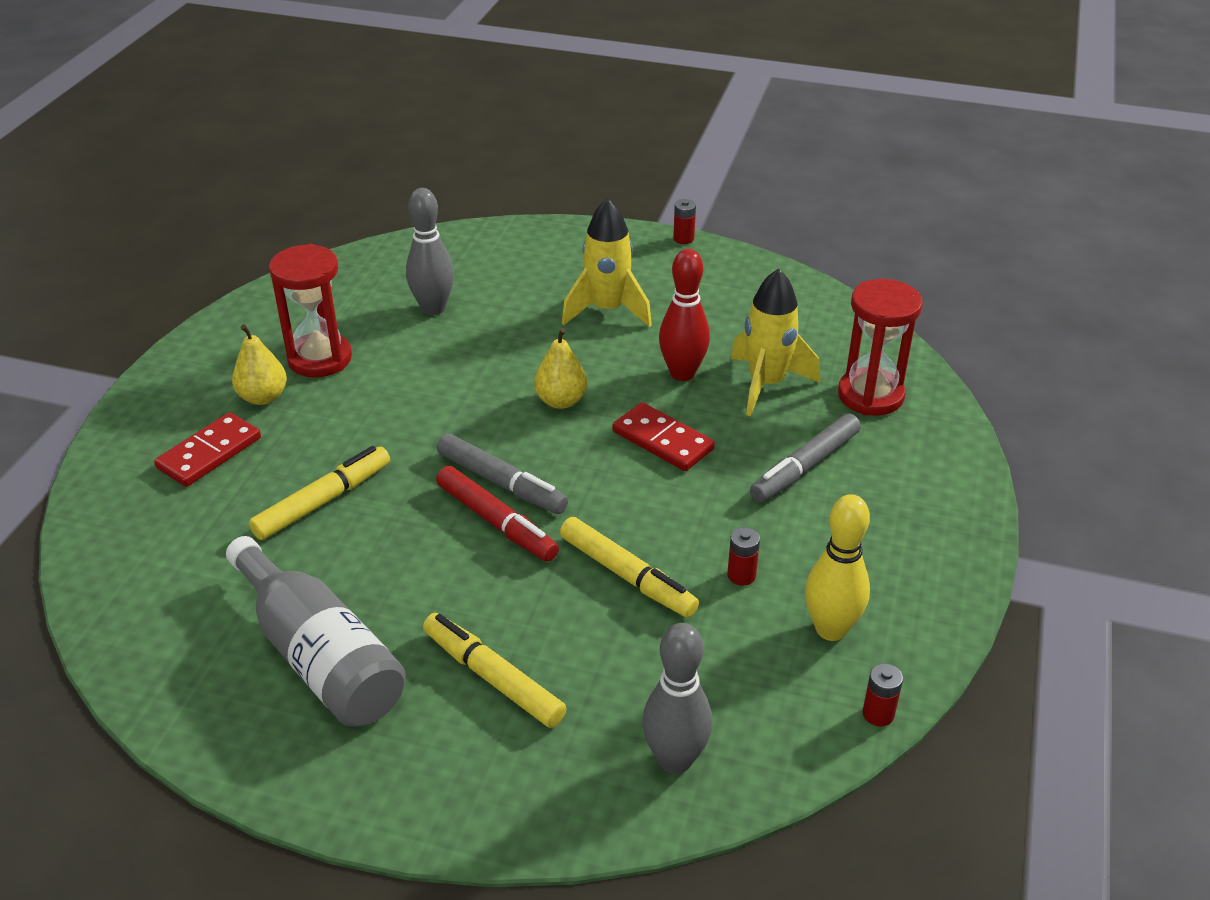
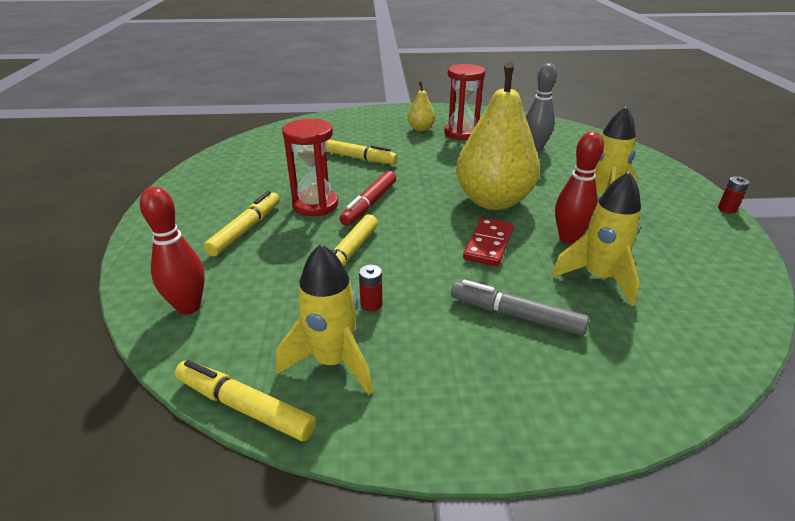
camera: 70 degrees right, 5 degrees down
red domino [154,412,261,487] -> none
grey bottle [226,536,406,727] -> none
grey marker [437,434,568,514] -> none
yellow pear [534,328,587,409] -> yellow pear [456,62,540,210], size x2.22
grey bowling pin [642,623,712,774] -> red bowling pin [140,187,205,315]
yellow bowling pin [805,494,870,641] -> yellow rocket [276,244,373,395]
red hourglass [838,279,922,416] -> red hourglass moved to [282,119,338,216]
red battery [863,663,903,727] -> yellow marker [175,360,316,441]

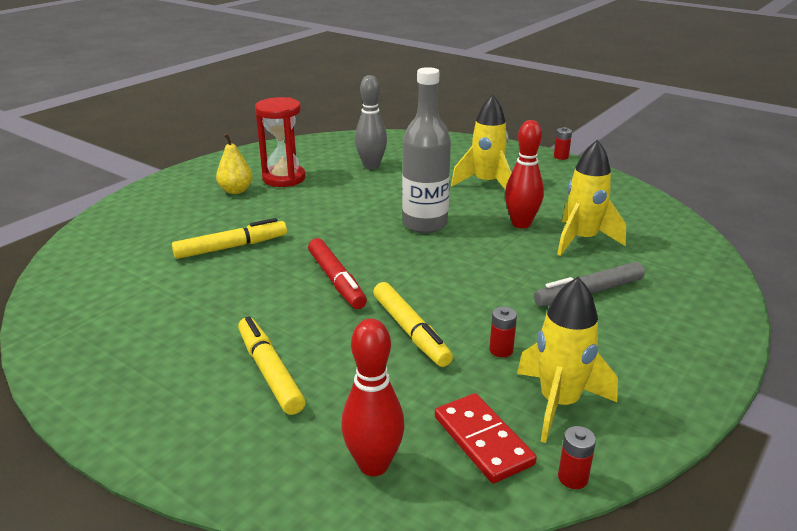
camera: 50 degrees left, 5 degrees down
yellow marker [175,360,316,441] -> red battery [558,426,596,489]
red hourglass [282,119,338,216] -> none
yellow pear [456,62,540,210] -> grey bottle [402,67,451,233]
red domino [463,217,514,266] -> red domino moved to [435,393,537,483]

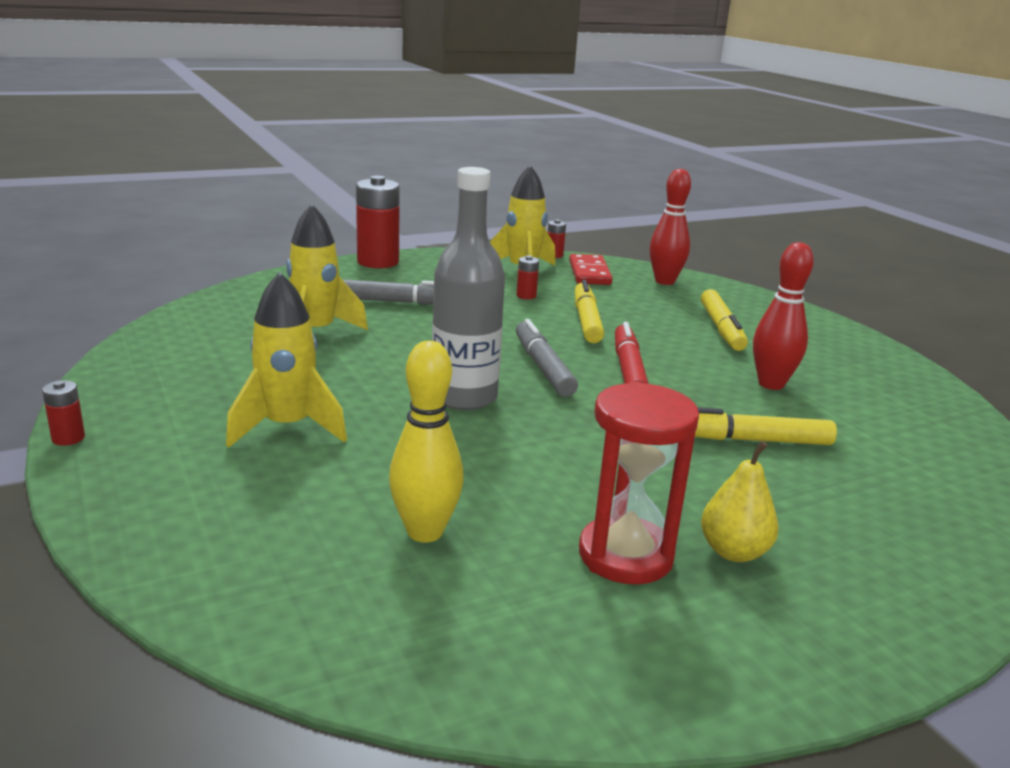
camera: 155 degrees left, 5 degrees down
grey bowling pin [355,75,387,169] -> yellow bowling pin [389,341,464,543]
red bowling pin [505,120,544,228] -> red bowling pin moved to [753,242,814,390]
none -> red battery [356,176,400,268]
none -> grey marker [516,319,578,397]

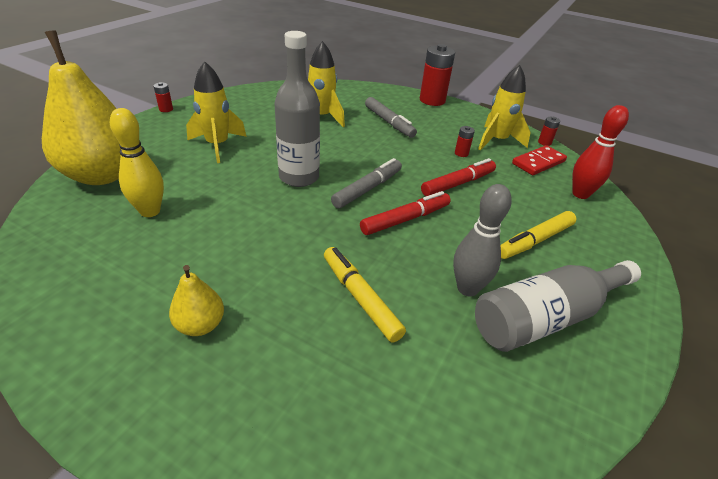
camera: 55 degrees right, 15 degrees up
yellow marker [575,280,604,343] -> red marker [421,158,496,196]
red hourglass [579,382,699,585] -> none
red bowling pin [753,242,814,390] -> grey bowling pin [453,184,512,296]
none -> yellow pear [42,31,121,185]
none -> grey bottle [475,260,641,352]

